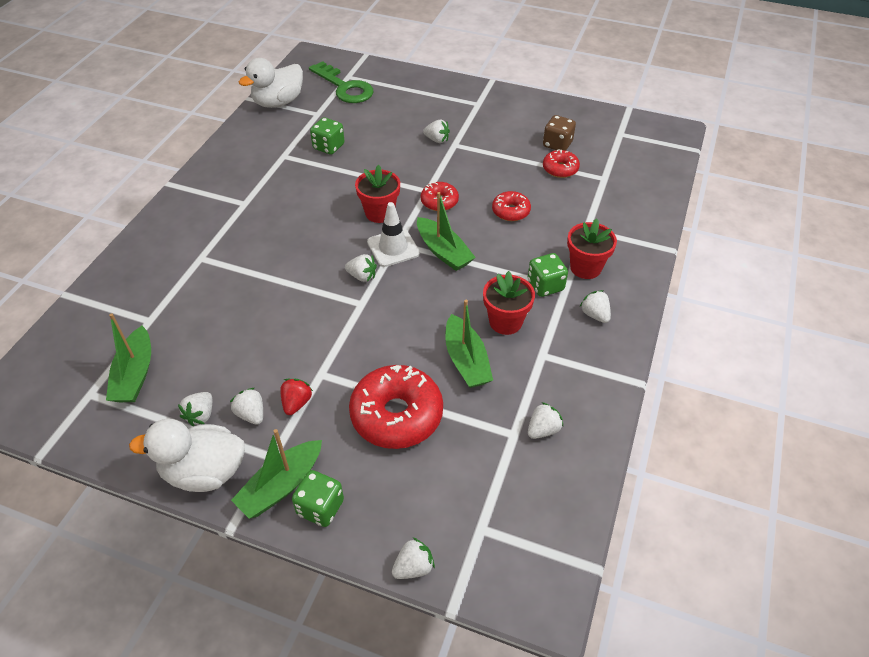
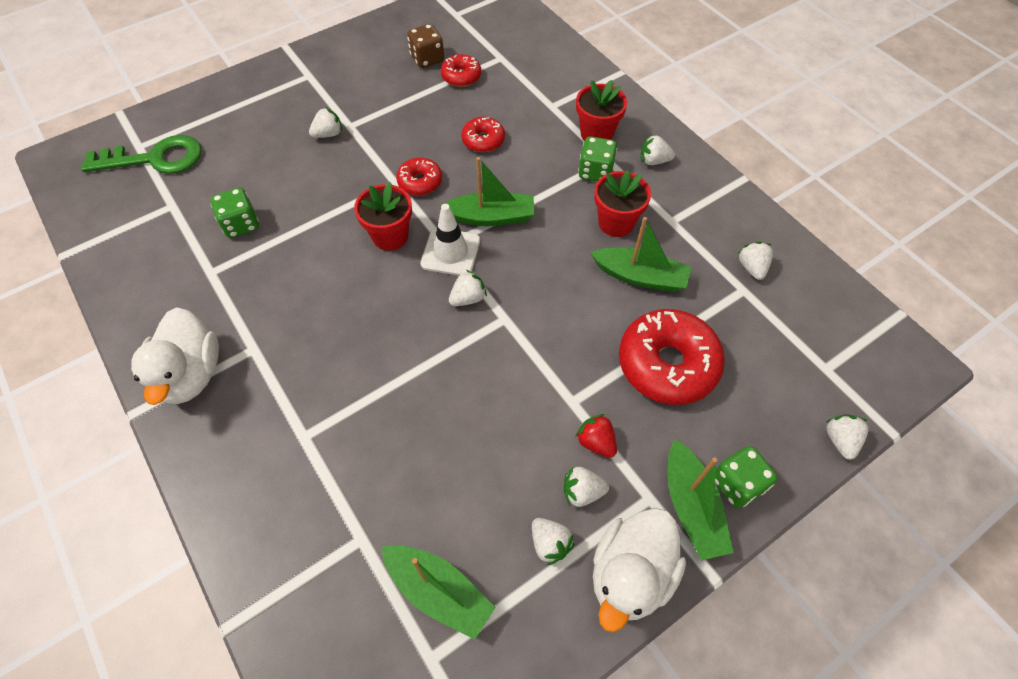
camera: 55 degrees left, 10 degrees up
white duck [239,58,303,108] -> white duck moved to [131,307,219,405]

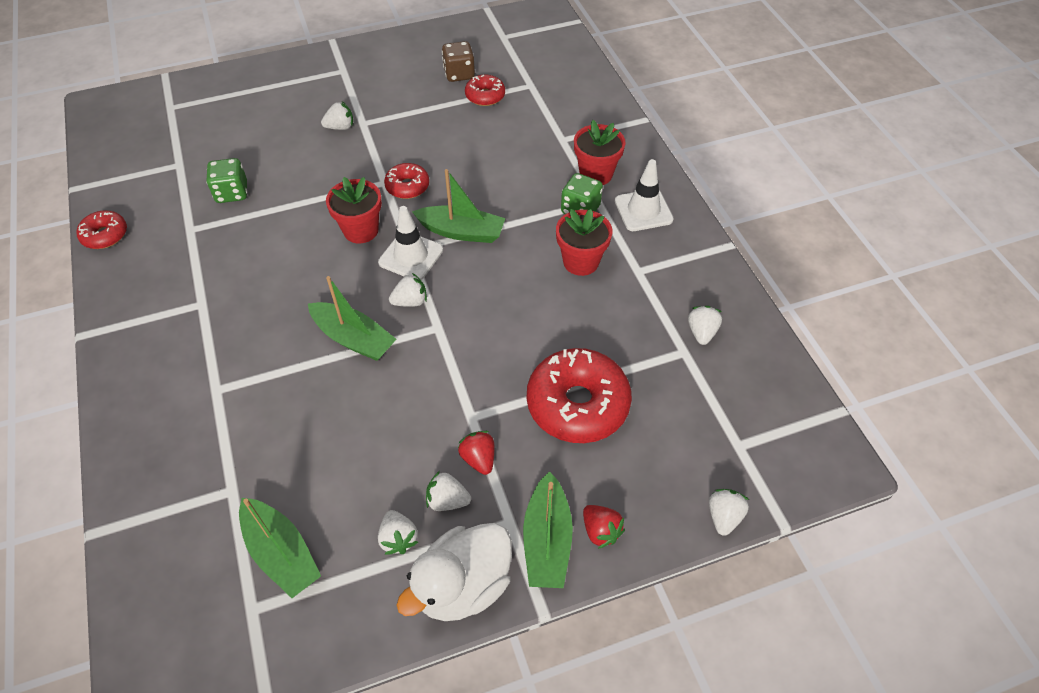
camera: 15 degrees right, 5 degrees down
green key [81,135,202,174] -> none
white duck [131,307,219,405] -> none
red donut [461,117,505,152] -> red donut moved to [76,211,127,249]
green boat [590,217,691,292] -> green boat moved to [308,276,397,361]
white strawberry [641,135,675,165] -> white traffic cone [615,159,674,231]
green dice [715,446,778,508] -> red strawberry [583,505,625,549]

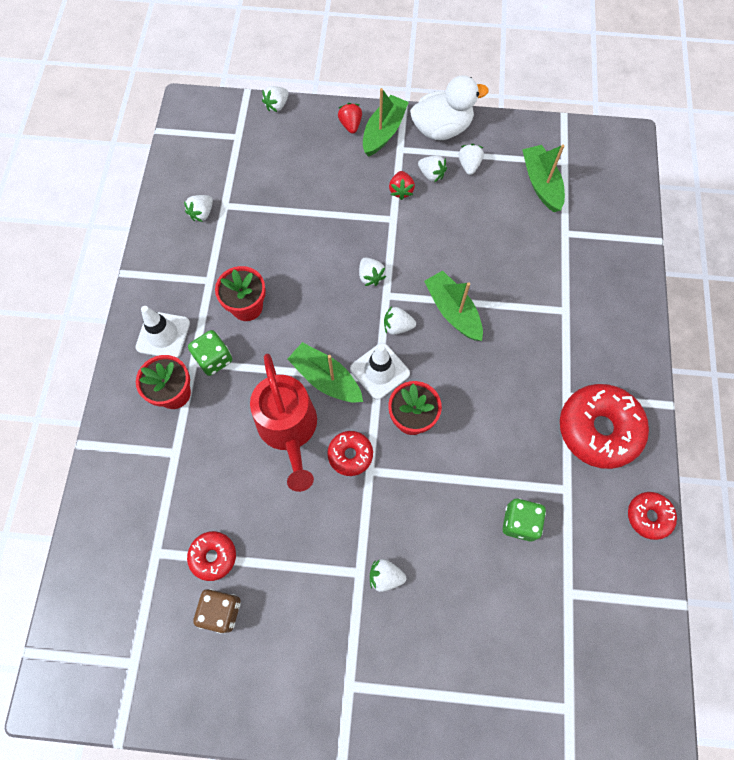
camera: 155 degrees left, 15 degrees up
red donut [527,348,632,443] -> red donut moved to [560,384,649,469]
none -> red watering can [250,353,317,492]
none -> white strawberry [359,257,386,286]

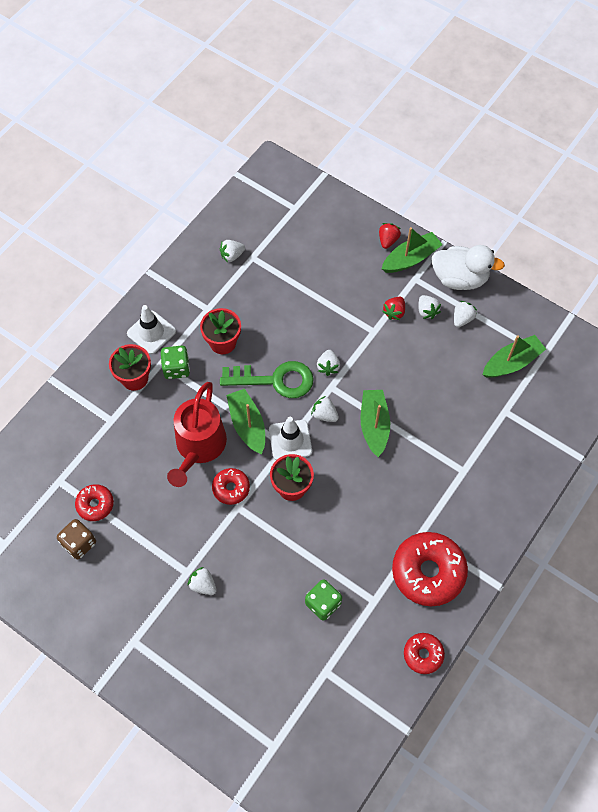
camera: 30 degrees right, 5 degrees down
white strawberry [262,86,289,112] -> none
green boat [522,144,565,212] -> green boat turned 45 degrees clockwise [483,335,546,378]
none -> green key [220,361,314,398]

